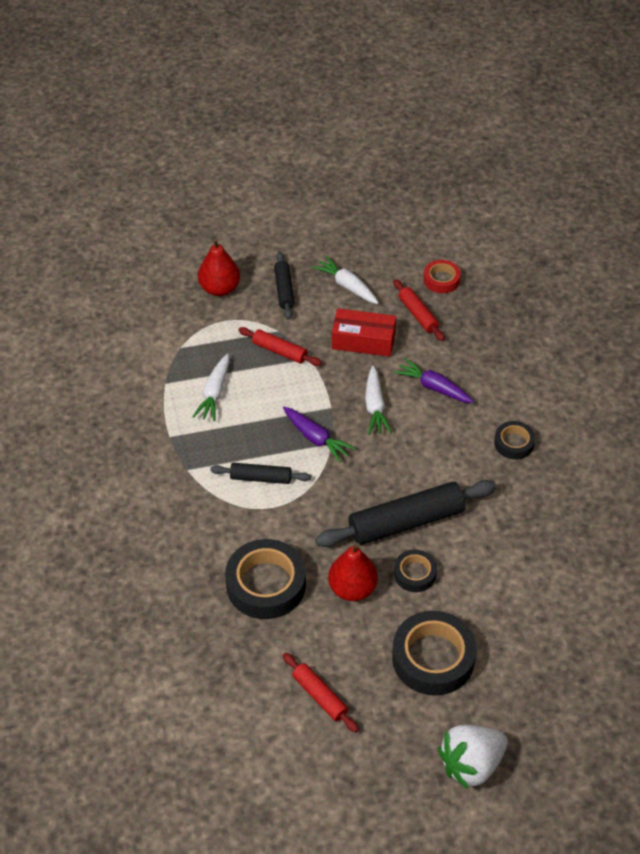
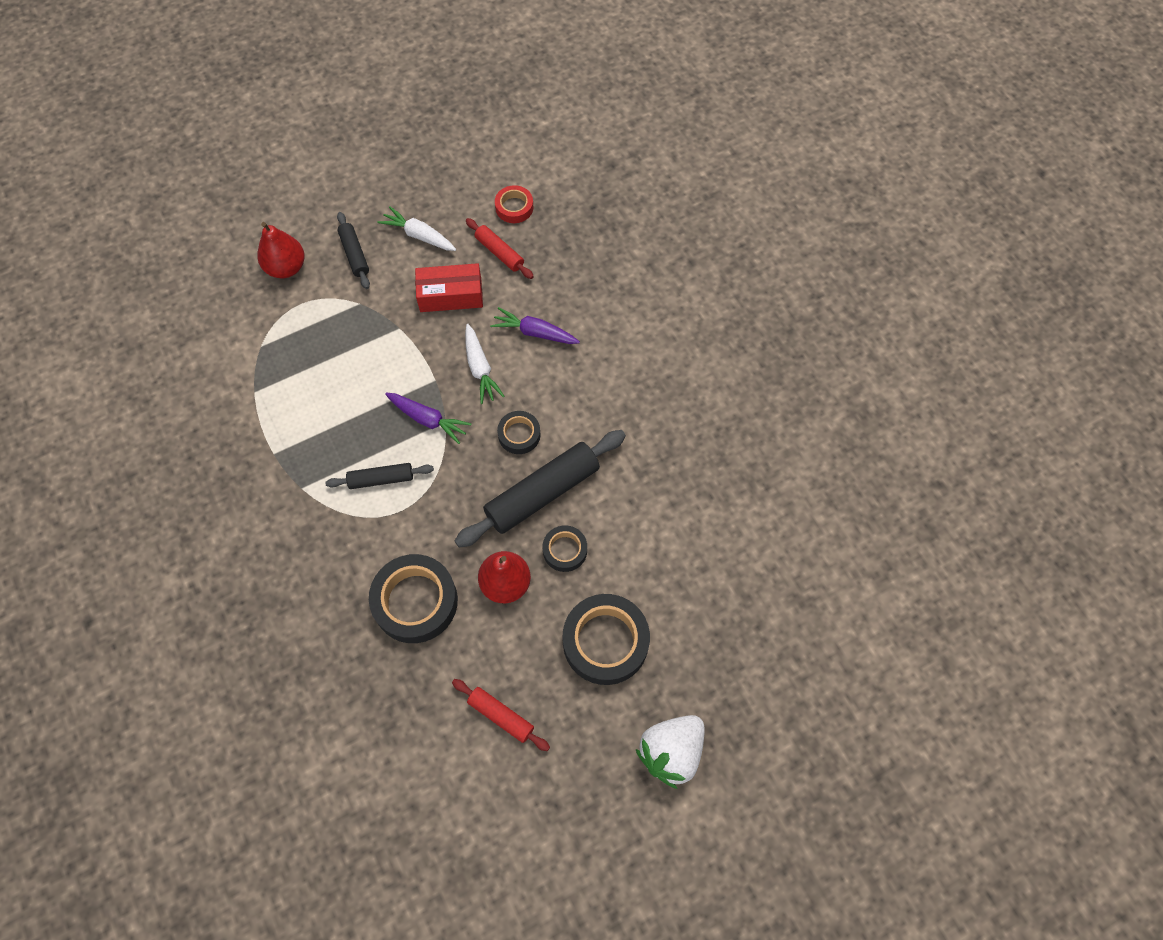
camera: 15 degrees left, 15 degrees up
white carrot [193,354,229,421] -> none
red rolling pin [238,327,322,366] -> none
black tape [494,421,535,459] -> black tape moved to [497,411,541,454]

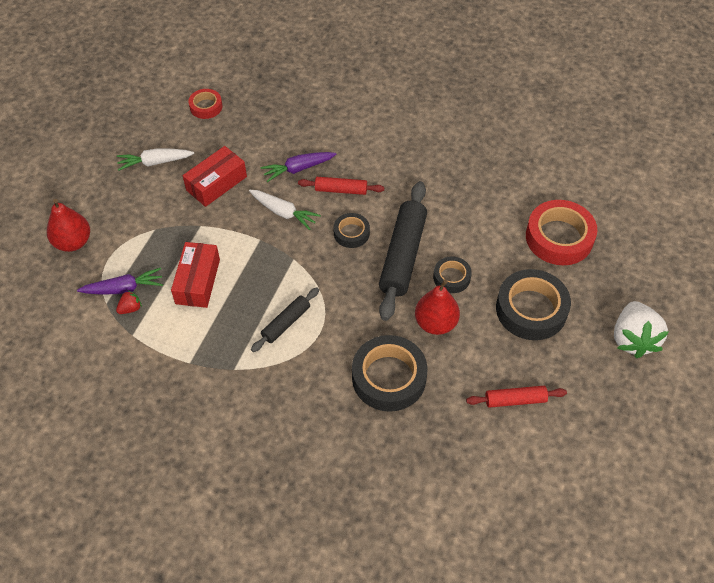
camera: 40 degrees left, 10 degrees down
black rolling pin [337,212,370,289] -> none
purple carrot [385,393,472,444] -> purple carrot moved to [77,268,163,295]
red rolling pin [466,218,534,279] -> red rolling pin moved to [298,177,384,195]
none -> red strawberry [116,290,142,314]
none -> red box [171,242,220,308]
none -> red tape [526,200,597,265]

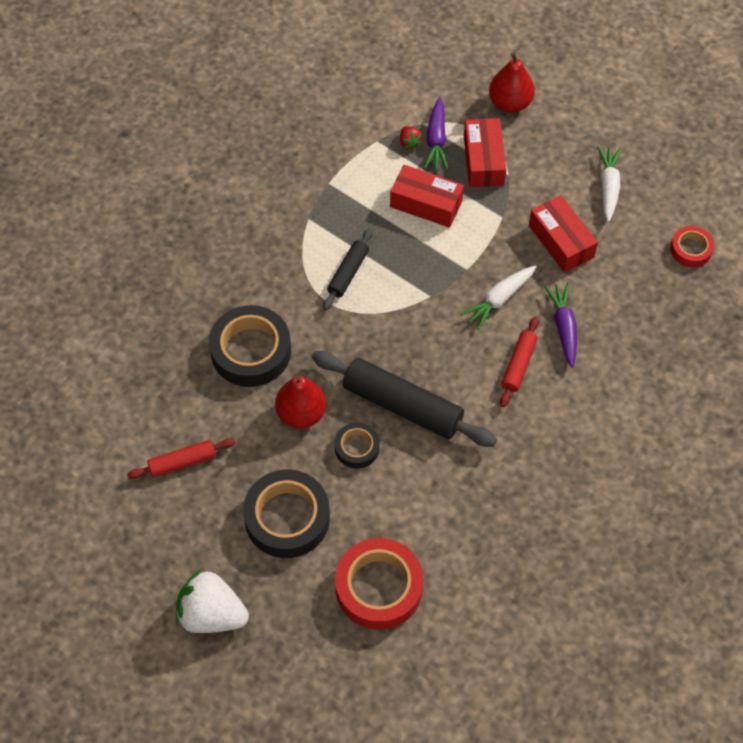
camera: 105 degrees right, 5 degrees up
black rolling pin [251,287,319,352] -> black rolling pin turned 60 degrees clockwise [323,228,373,310]
black tape [333,213,370,248] -> none
red rolling pin [466,386,567,408] -> red rolling pin turned 60 degrees clockwise [127,438,235,479]
none -> red box [464,118,506,187]

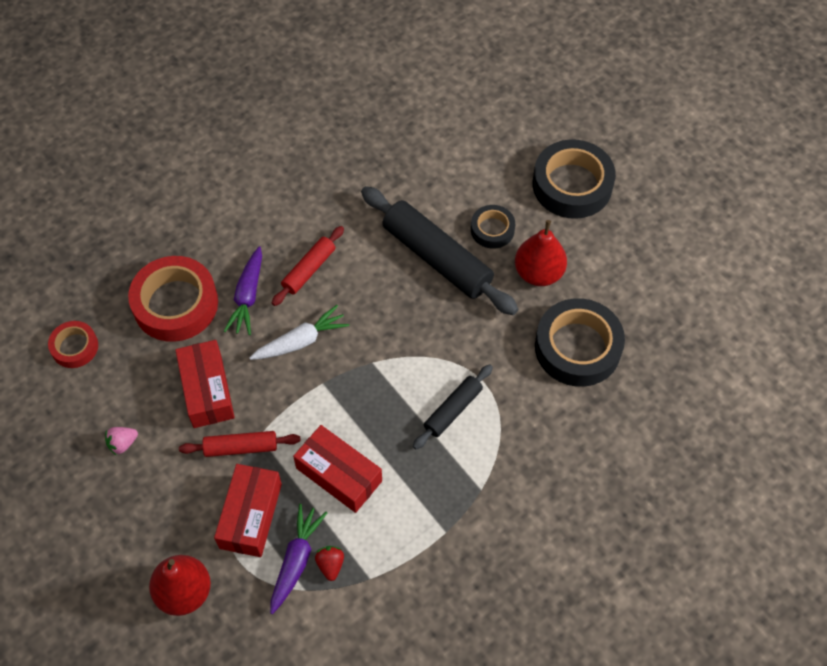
camera: 165 degrees left, 0 degrees up
red rolling pin [127,438,235,479] -> red rolling pin moved to [179,431,301,457]
white strawberry [176,569,249,633] -> none
red tape [335,538,423,630] -> red tape moved to [128,256,218,342]
white carrot [597,146,621,222] -> pink strawberry [105,427,138,456]

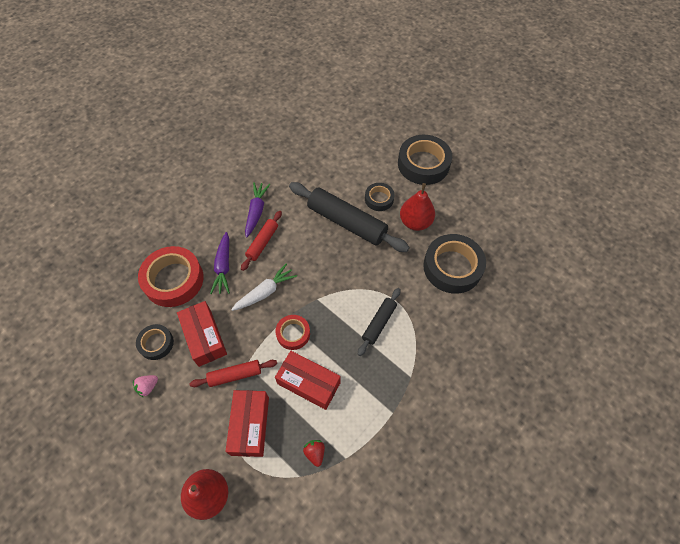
camera: 10 degrees left, 0 degrees up
red tape [48,321,98,368] -> red tape moved to [275,315,310,350]
purple carrot [270,504,327,614] -> purple carrot moved to [245,182,270,238]
none -> black tape [136,324,174,360]

